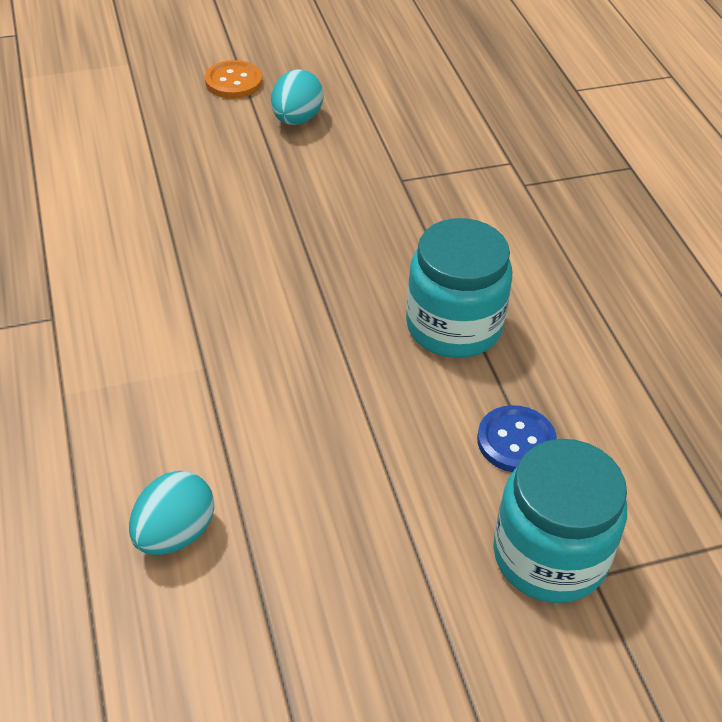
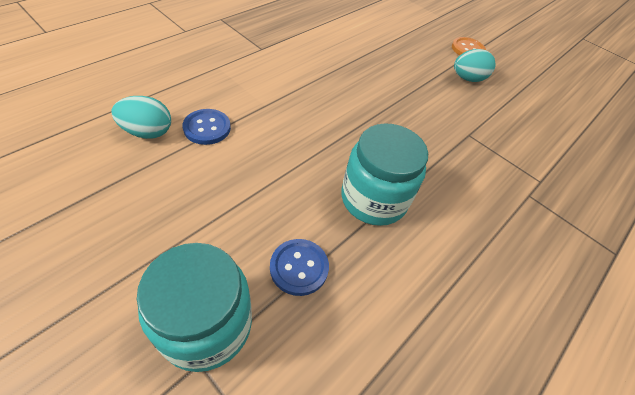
camera: 55 degrees right, 5 degrees up
none -> blue button [182,109,231,145]

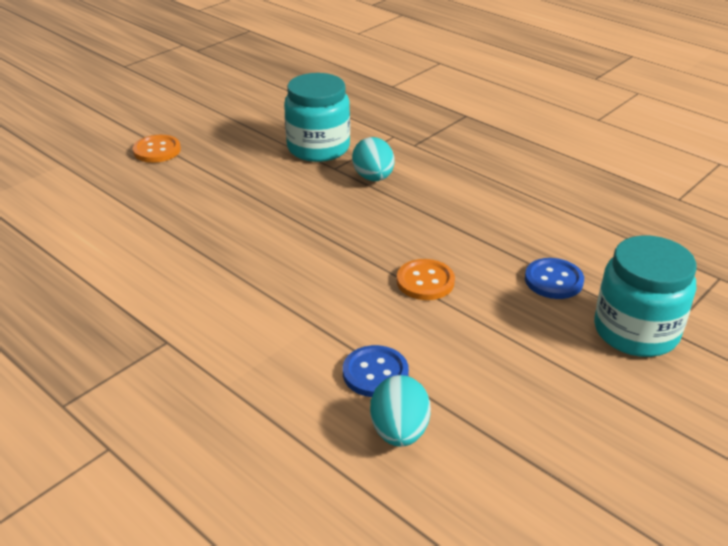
camera: 85 degrees left, 15 degrees down
turquoise jar [341,123,428,226] -> turquoise jar moved to [284,73,350,162]
turquoise egg [454,49,496,82] -> turquoise egg moved to [352,137,394,181]
none -> orange button [397,259,455,300]

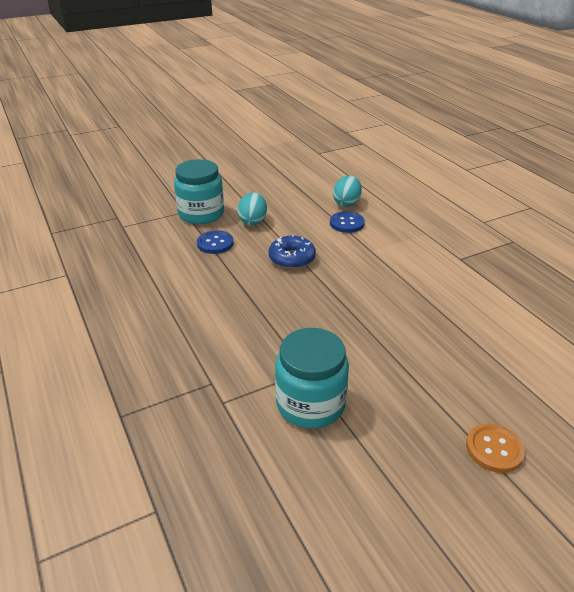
camera: 160 degrees left, 0 degrees up
turquoise egg [352,137,394,181] -> turquoise egg moved to [237,192,267,226]
orange button [397,259,455,300] -> blue donut [269,234,316,269]

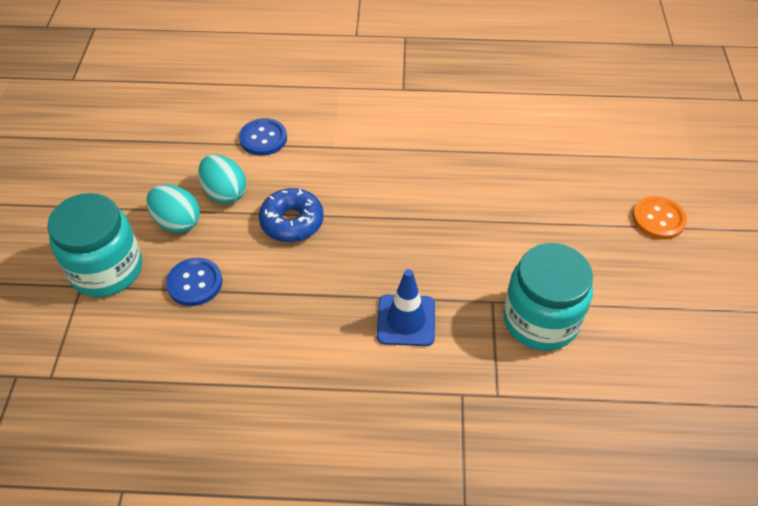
camera: 60 degrees left, 15 degrees up
turquoise egg [333,176,362,207] -> turquoise egg moved to [198,154,246,204]
none -> blue traffic cone [377,269,435,346]

